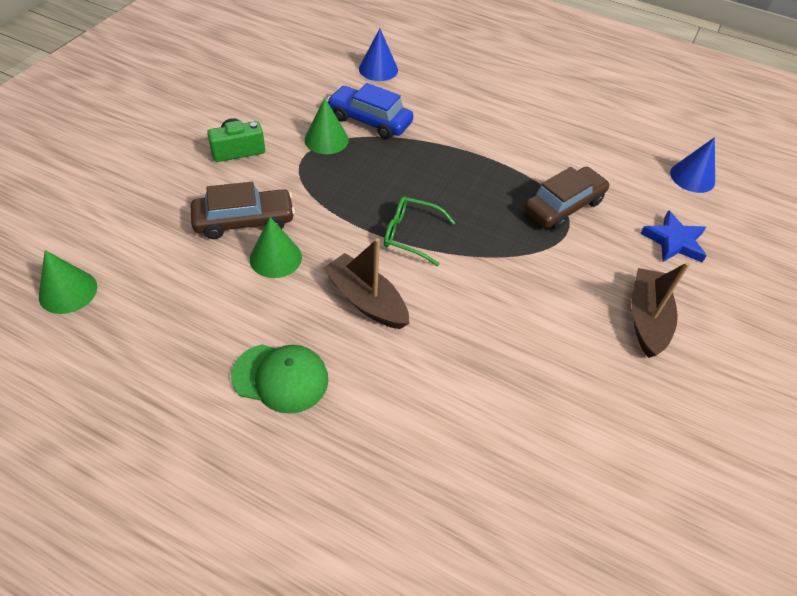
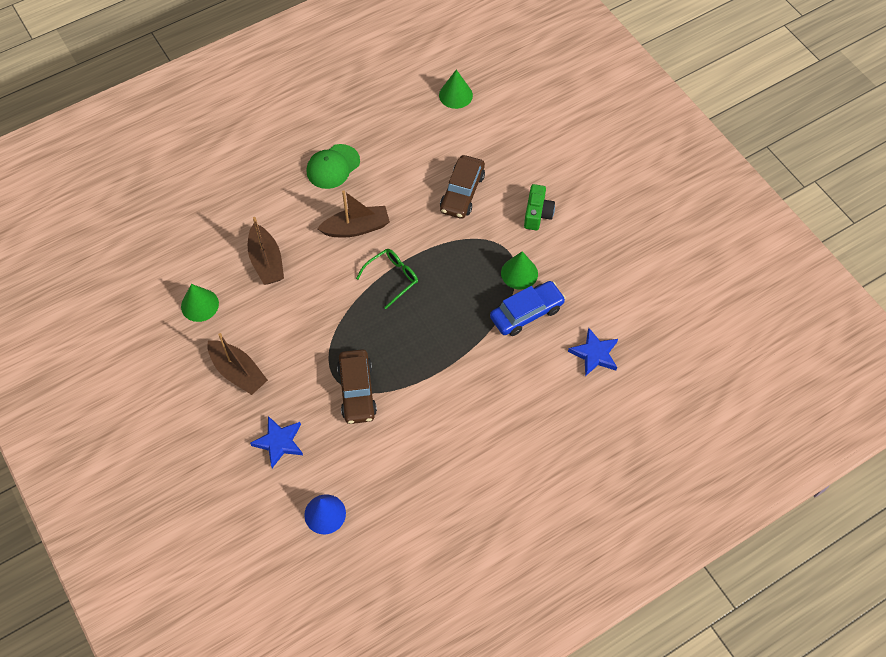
camera: 125 degrees right, 10 degrees up
green cone [250,217,302,278] -> green cone moved to [181,284,219,322]
blue cone [359,29,398,81] -> blue star [568,328,618,377]
none -> brown boat [248,217,284,285]

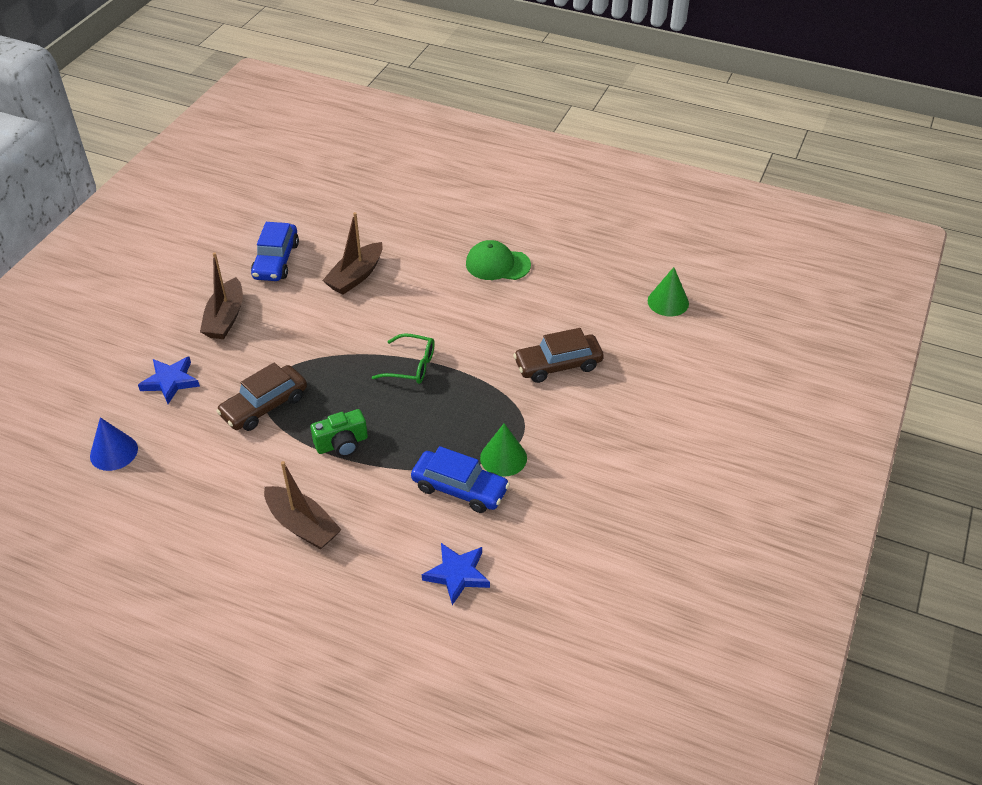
camera: 55 degrees right, 15 degrees down
green cone [181,284,219,322] -> blue car [251,222,299,281]
brown boat [317,190,390,237] -> brown boat moved to [264,461,342,549]
green camera [524,184,555,230] -> green camera moved to [311,409,368,457]

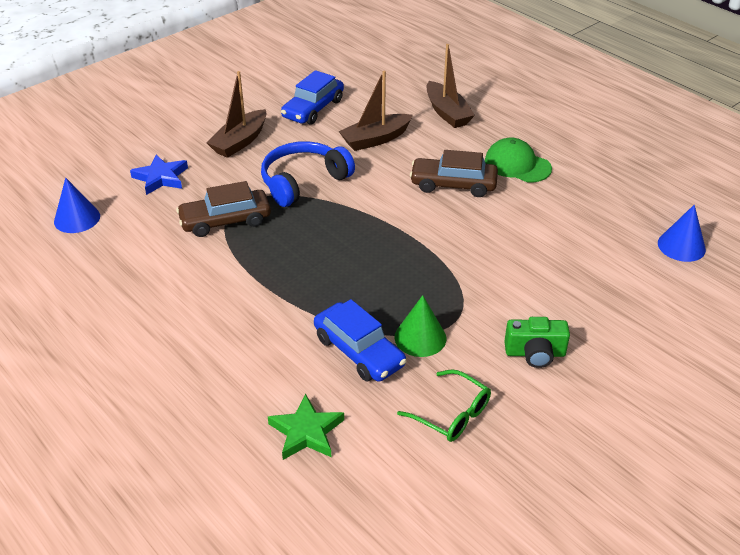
camera: 25 degrees right, 5 degrees down
brown boat [264,461,342,549] -> brown boat moved to [427,44,475,128]
green camera [311,409,368,457] -> green camera moved to [504,317,570,368]
green glasses [372,333,435,384] -> green glasses moved to [397,369,491,442]
blue star [422,543,490,605] -> green star [268,393,344,460]
brown car [513,328,604,383] -> brown car moved to [410,150,498,197]
green cone [647,267,689,316] -> blue cone [658,205,706,262]
none -> blue headphones [261,141,355,207]

